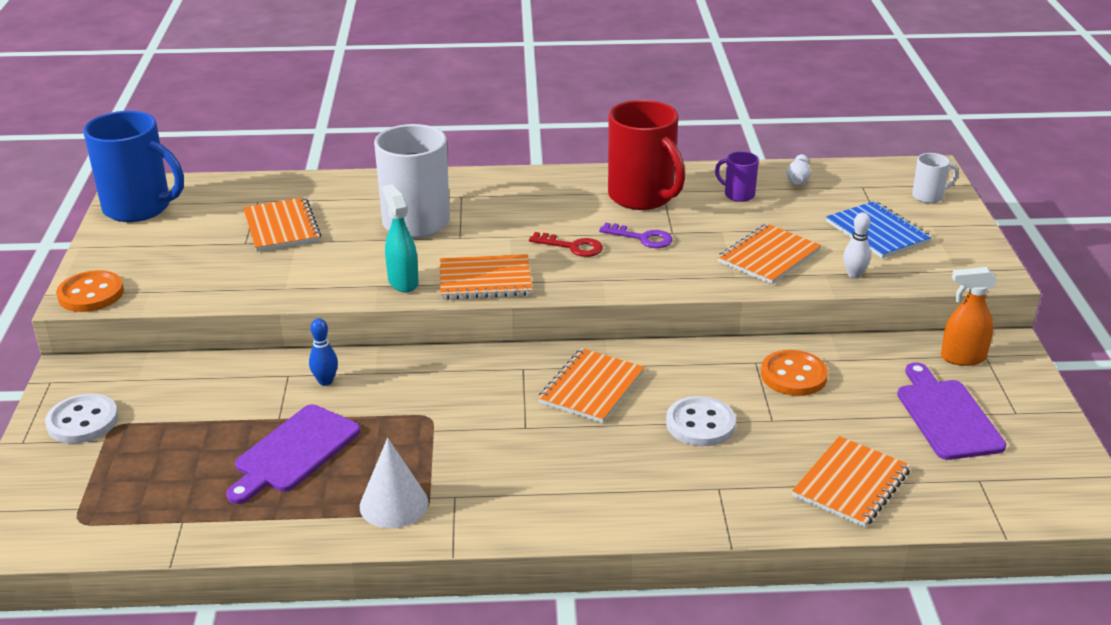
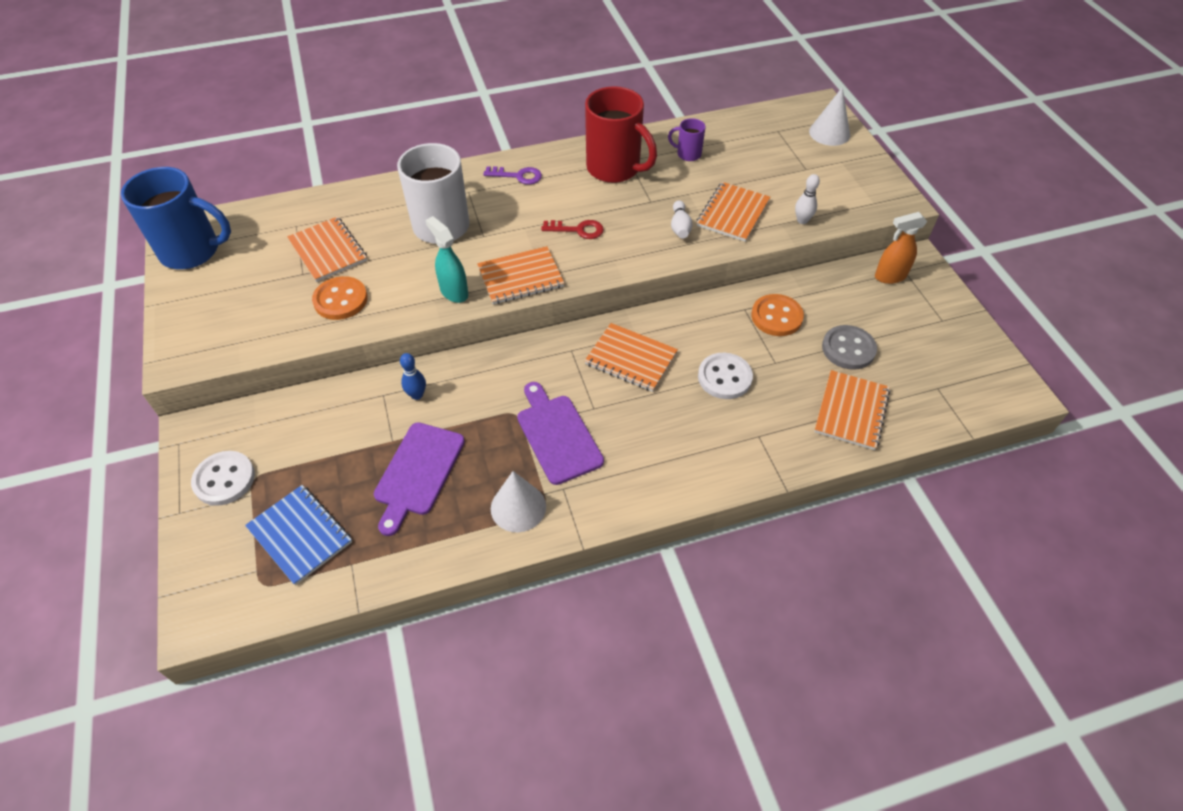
camera: 15 degrees left, 20 degrees up
orange button [56,270,124,312] -> orange button moved to [312,276,368,320]
orange notebook [538,348,645,423] -> orange notebook turned 75 degrees counterclockwise [585,323,678,392]
purple key [599,223,673,248] -> purple key moved to [483,166,542,185]
white bowling pin [786,154,811,185] -> white bowling pin moved to [671,200,693,239]
blue notebook [826,201,932,258] -> blue notebook moved to [245,485,352,586]
purple cutting board [897,362,1006,460] -> purple cutting board moved to [517,382,604,485]
white mug [912,153,958,203] -> white cone [809,87,850,146]
none -> grey button [822,325,877,370]

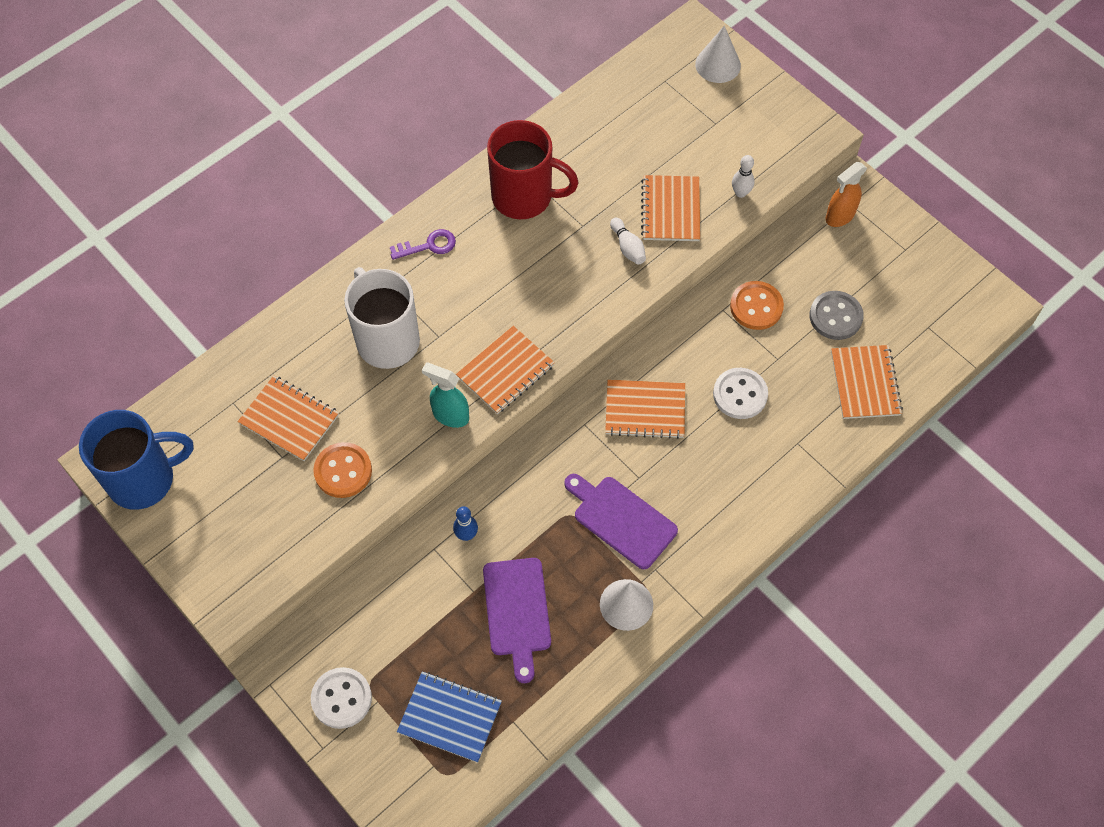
camera: 25 degrees left, 10 degrees up
red key [541,220,604,239] -> none
purple mug [668,118,706,161] -> none

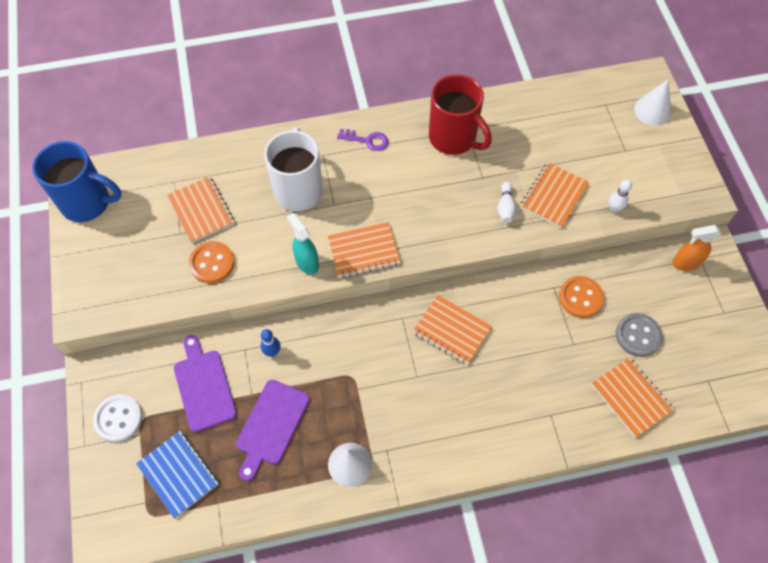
camera: 30 degrees right, 0 degrees up
purple cutting board [564,474,678,570] -> purple cutting board moved to [174,335,237,432]
white button [713,368,768,419] -> none
orange notebook [831,345,903,419] -> orange notebook turned 60 degrees counterclockwise [592,357,674,438]

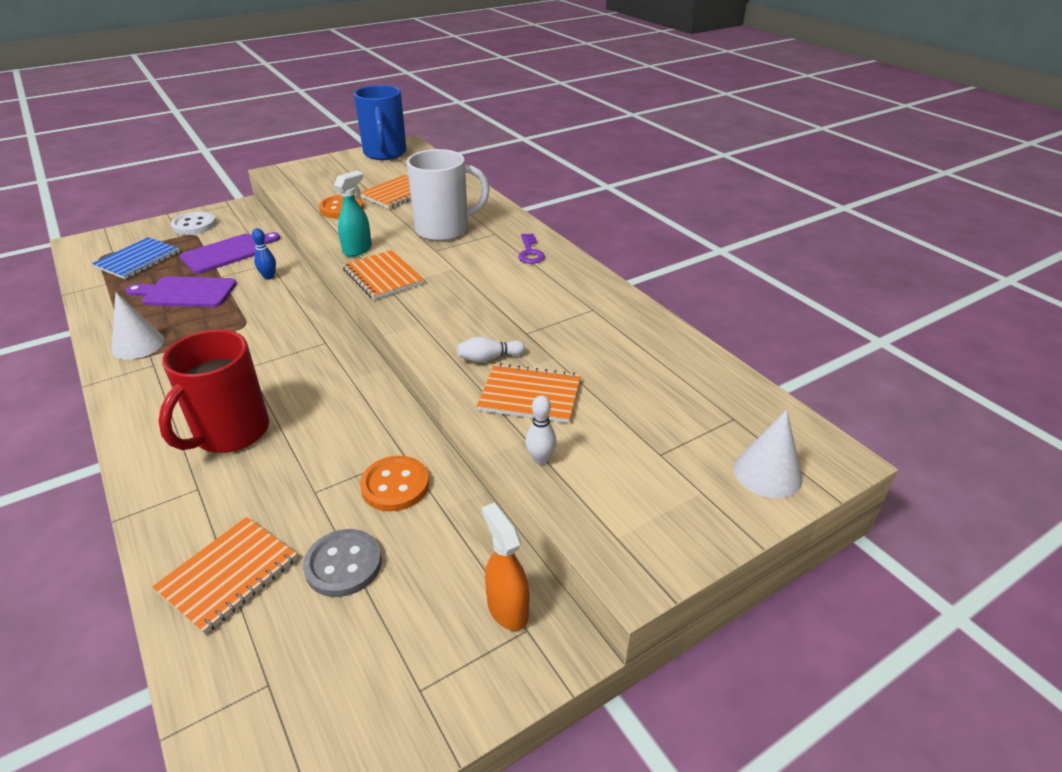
camera: 70 degrees right, 25 degrees down
orange notebook [413,295,492,365] -> none
red mug [429,74,492,155] -> red mug moved to [158,329,269,453]

